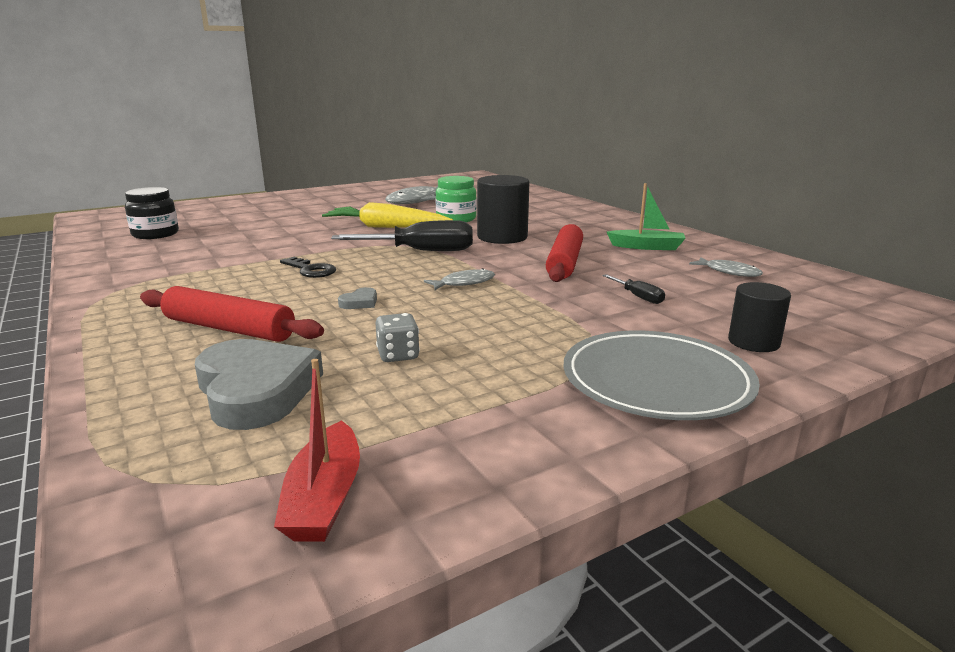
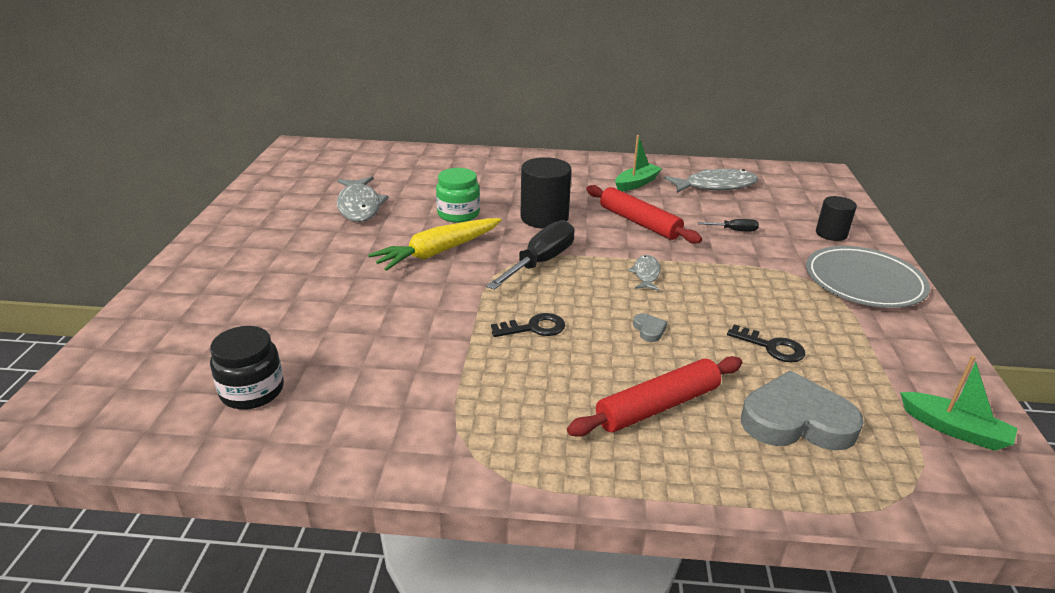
camera: 55 degrees left, 10 degrees up
red boat [274,359,360,542] -> green boat [900,356,1018,451]
grey dice [376,313,420,362] -> black key [727,324,805,362]
grey fish [689,257,763,277] -> grey fish [664,169,759,193], size x1.83

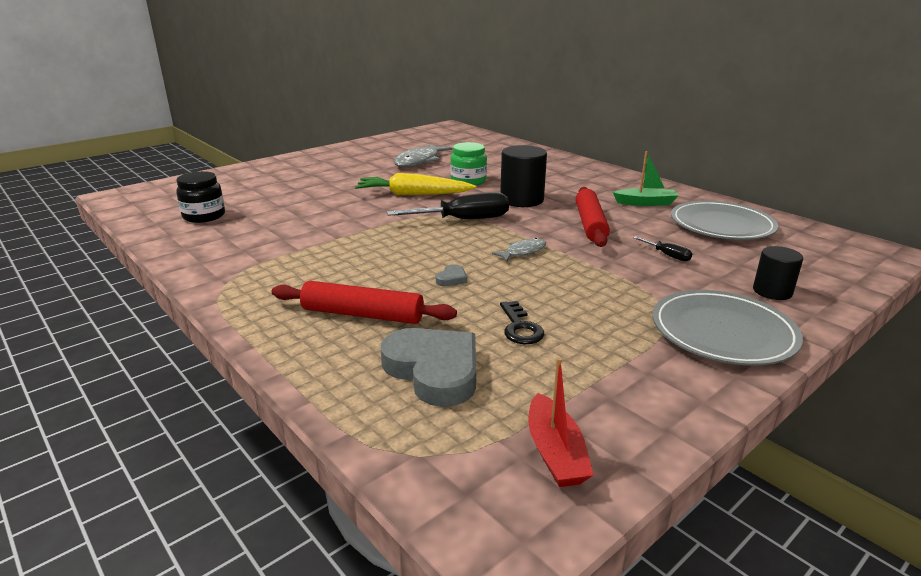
camera: 45 degrees right, 5 degrees down
black key [491,313,565,337] -> none
grey fish [664,169,759,193] -> grey plate [671,201,778,240]
green boat [900,356,1018,451] -> red boat [528,358,594,487]

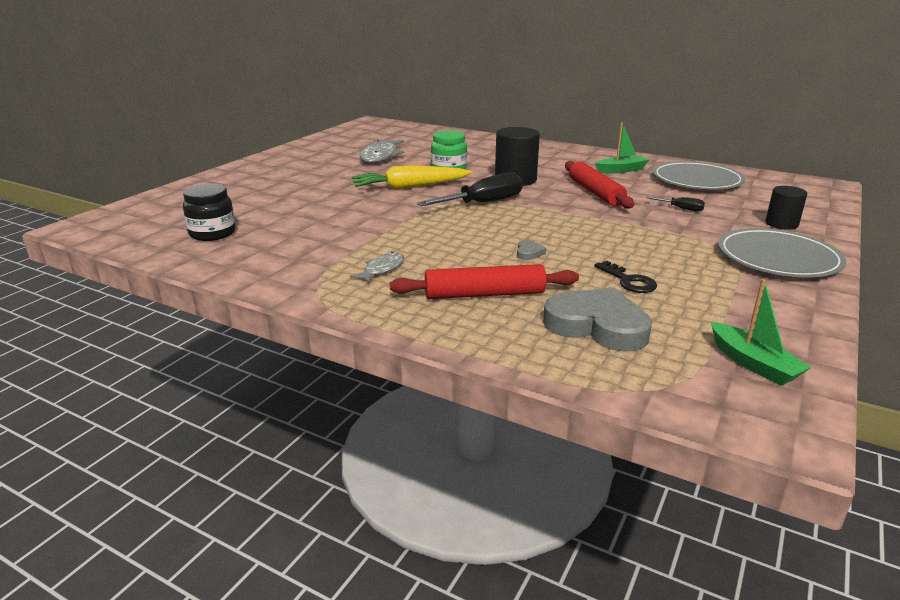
camera: 20 degrees left, 0 degrees up
grey fish [492,238,546,262] -> grey fish moved to [350,252,404,283]
red boat [528,358,594,487] -> green boat [711,279,812,386]

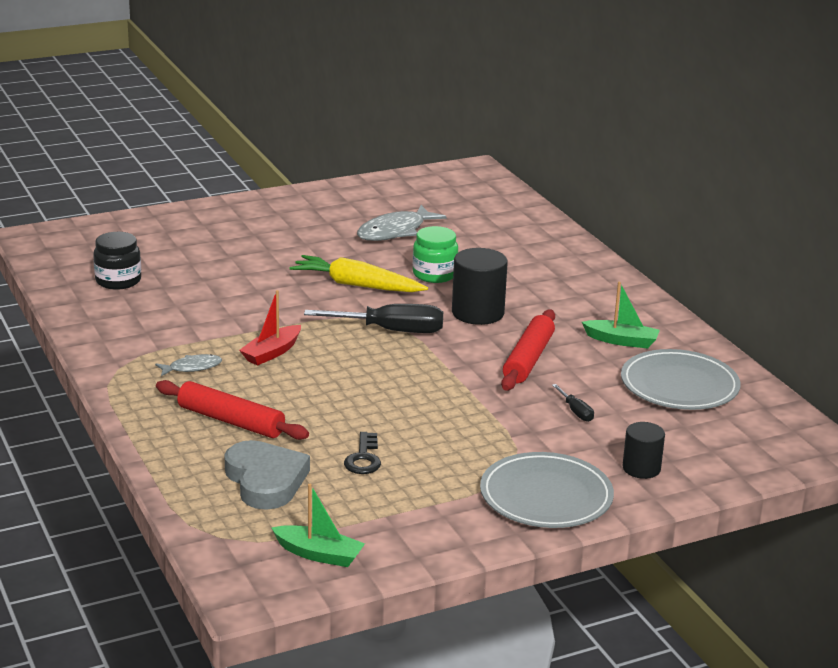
camera: 35 degrees right, 0 degrees up
grey heart [517,240,546,260] -> none
green boat [711,279,812,386] -> green boat turned 75 degrees counterclockwise [272,484,365,567]
none -> red boat [239,290,301,366]

